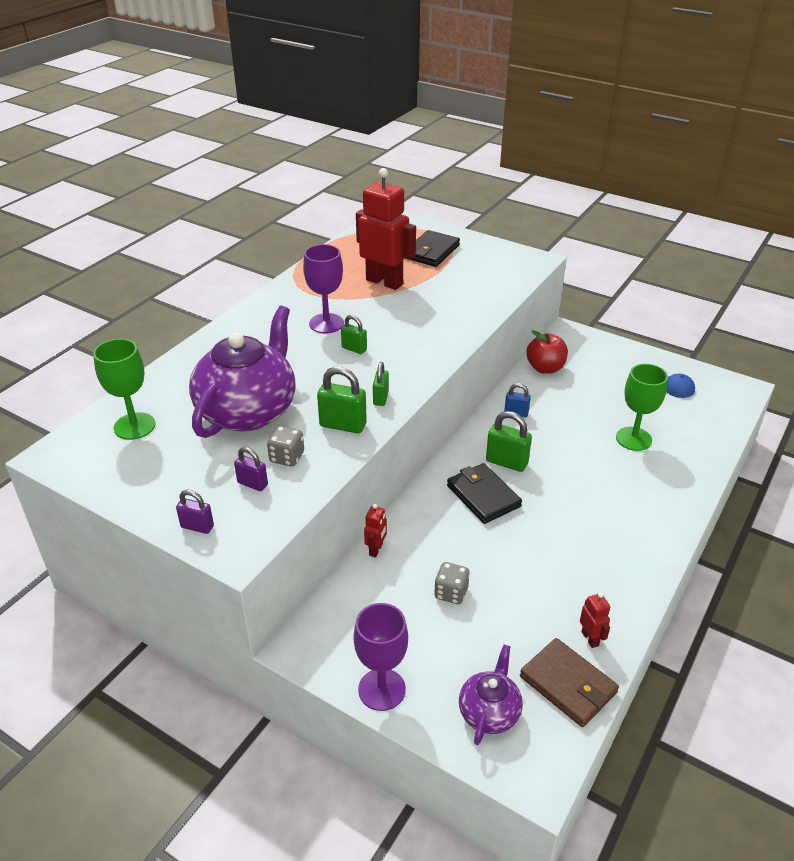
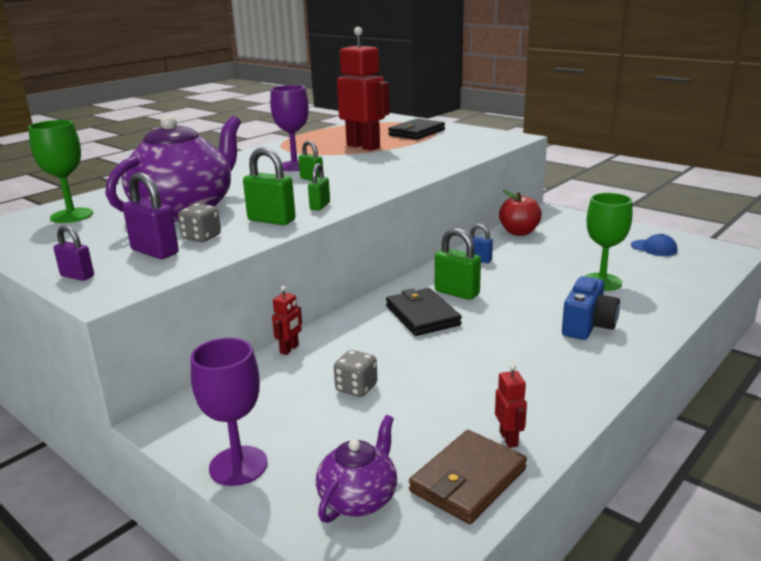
camera: 10 degrees right, 15 degrees down
purple padlock [234,447,268,491] -> purple padlock [123,172,179,259], size x1.62
brown wallet [520,638,619,727] -> brown wallet turned 75 degrees clockwise [409,430,527,524]
none -> blue camera [562,276,620,340]

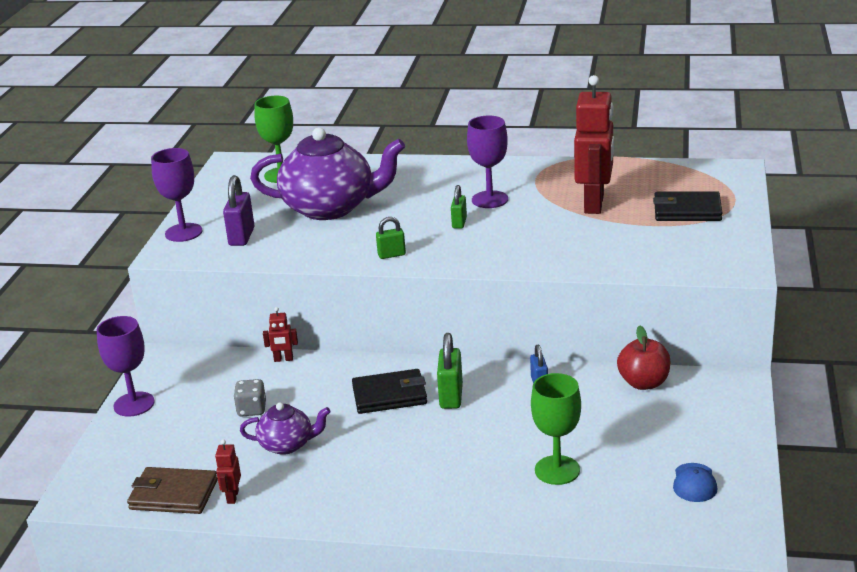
camera: 60 degrees right, 5 degrees up
purple padlock [53,225,94,281] -> purple goblet [151,148,202,242]
grey dice [178,203,221,242] -> none
green padlock [243,147,296,225] -> none
purple teapot [316,415,397,523] -> purple teapot moved to [240,402,331,455]
black wallet [386,288,462,336] -> black wallet turned 45 degrees clockwise [352,369,427,414]
red robot [495,364,527,448] -> red robot turned 135 degrees clockwise [215,439,241,504]
blue camera [562,276,620,340] -> none

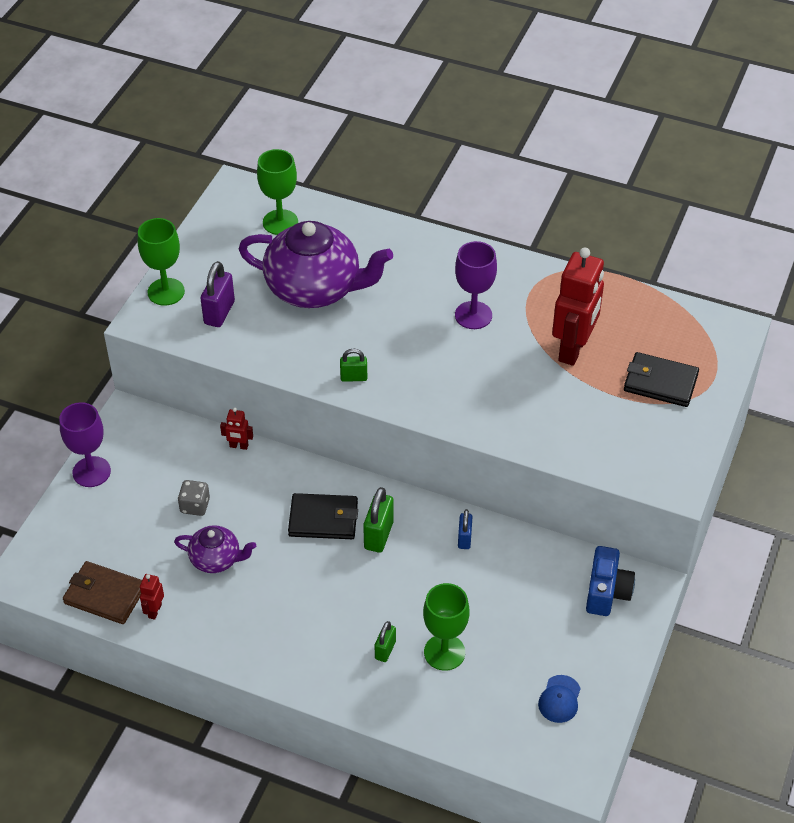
camera: 10 degrees right, 20 degrees up
purple goblet [151,148,202,242] -> green goblet [138,218,185,306]
green padlock [451,185,467,229] -> green padlock moved to [375,621,396,662]
red apple [617,325,671,390] -> none
none -> blue camera [586,546,635,616]

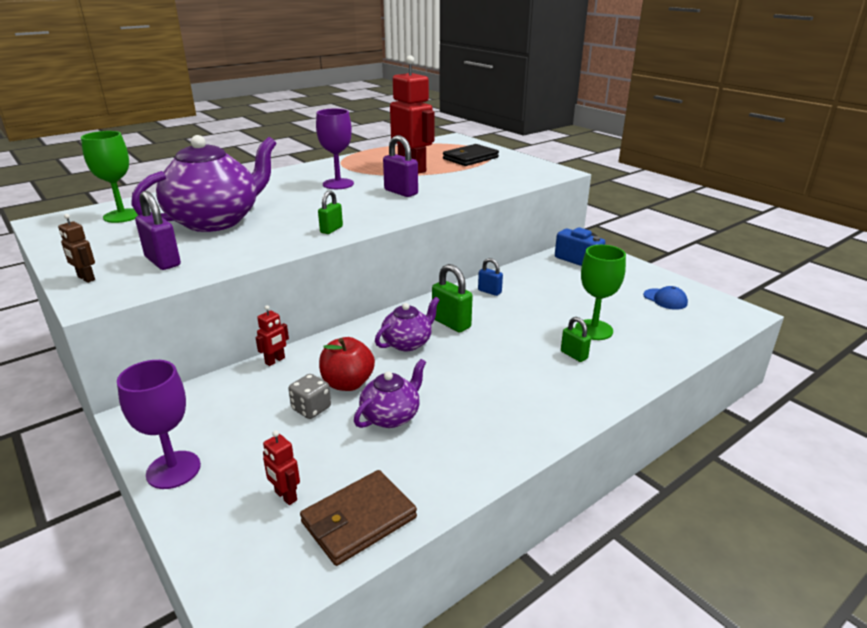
camera: 60 degrees left, 20 degrees down
green goblet [138,218,185,306] -> brown robot [58,214,95,283]
red robot [140,574,164,620] -> red robot moved to [263,430,300,505]
black wallet [288,493,358,539] -> purple teapot [375,297,440,351]
none -> red apple [319,337,375,391]
none -> purple padlock [383,135,418,197]

